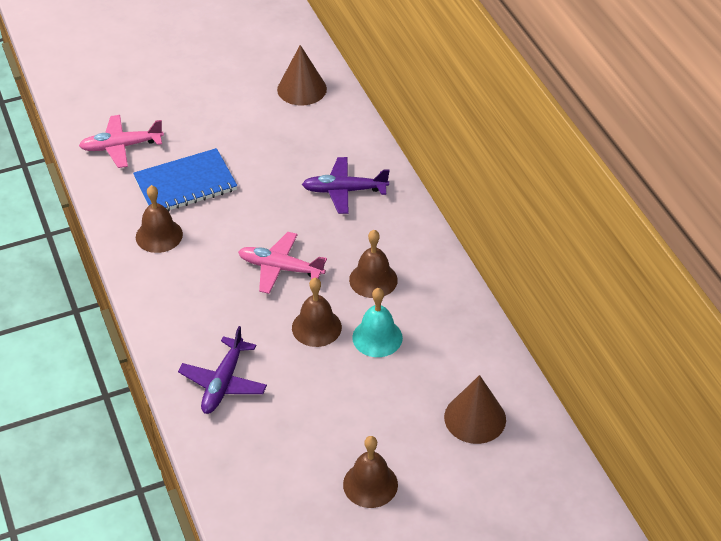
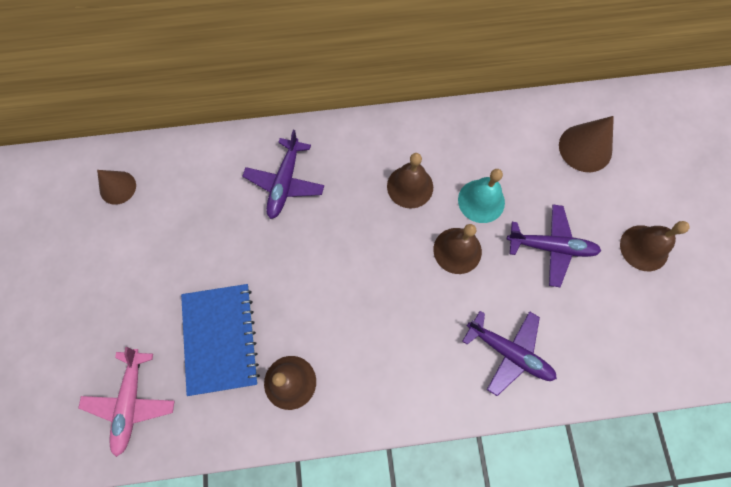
camera: 75 degrees left, 25 degrees up
pink plane [238,232,327,294] -> none
brown cone [277,45,327,106] -> brown cone [97,170,136,205], size x0.66
none -> purple plane [507,205,601,287]

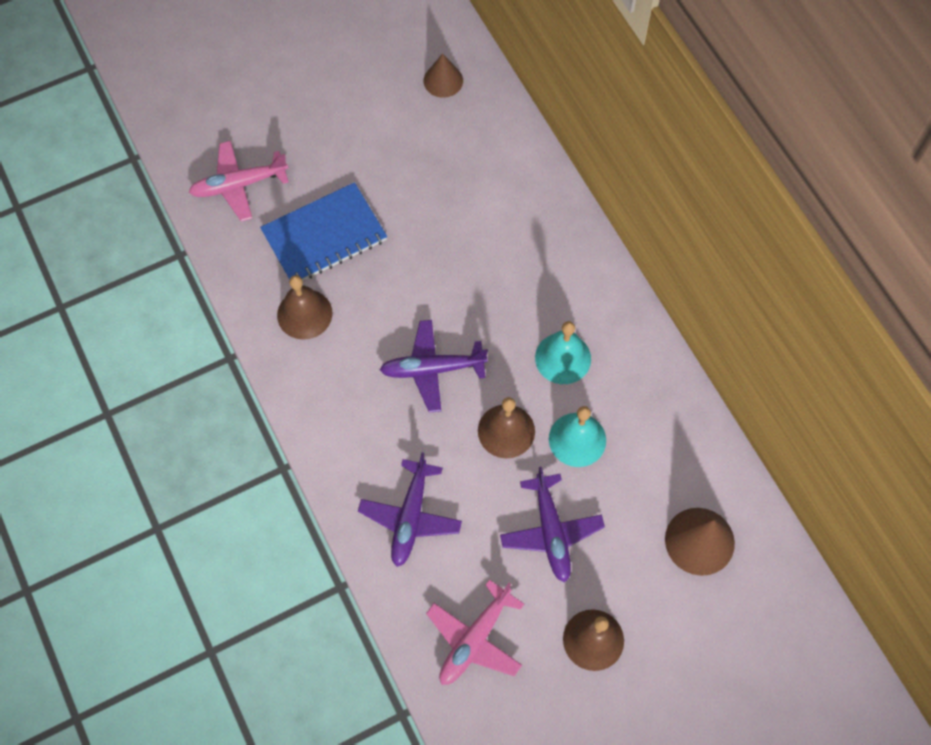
camera: 70 degrees right, 5 degrees down
purple plane [243,130,324,219] -> purple plane moved to [380,320,488,413]
brown bell [387,153,433,208] -> turquoise bell [535,321,591,384]
none -> pink plane [426,579,524,685]

